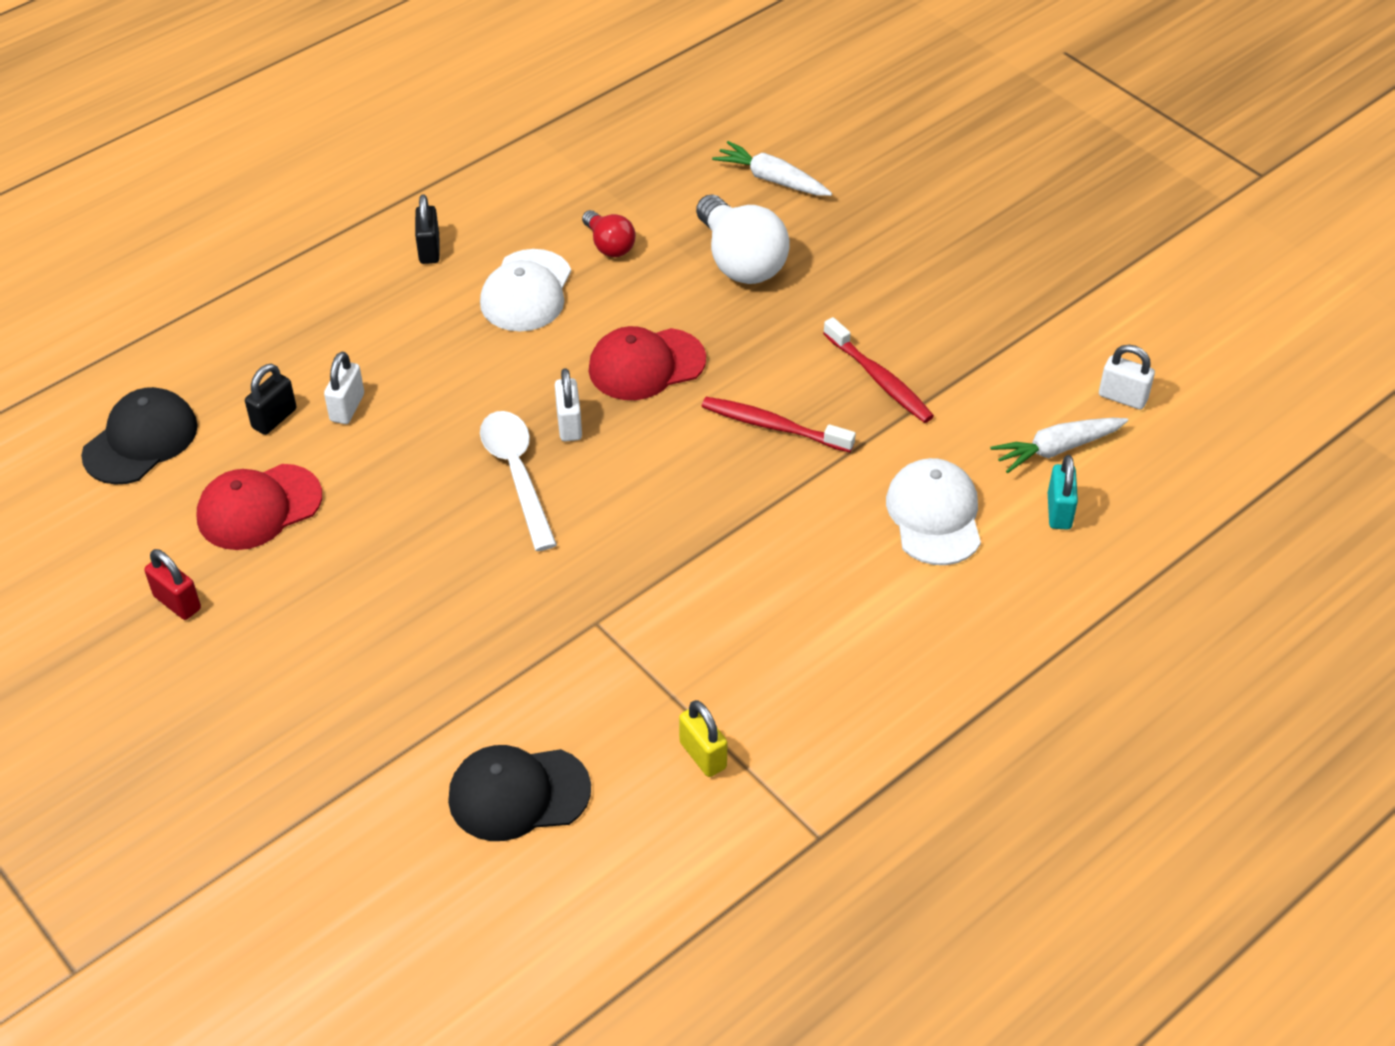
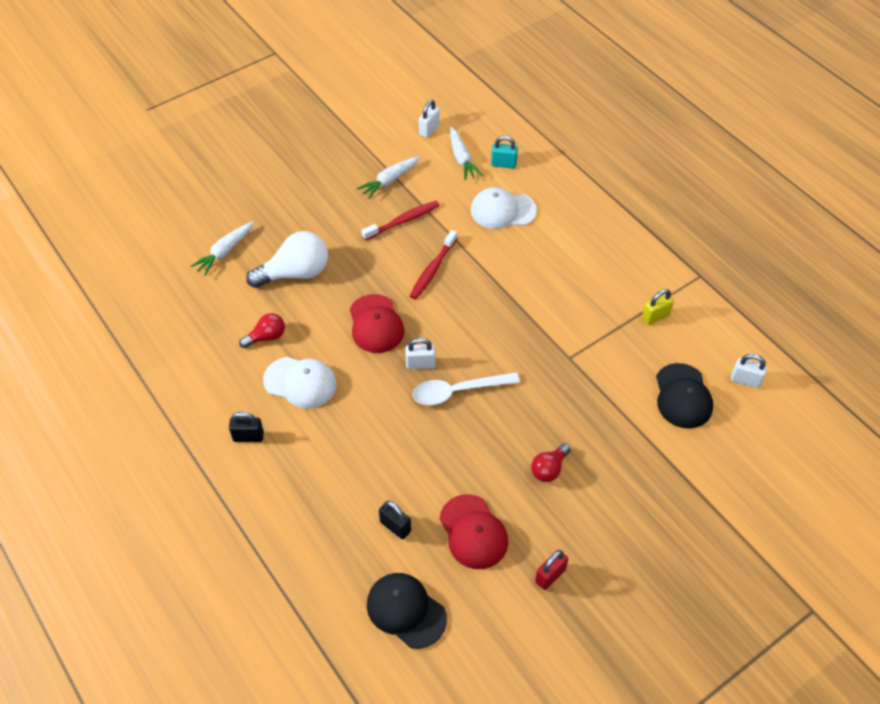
camera: 85 degrees left, 5 degrees up
white padlock [324,352,364,424] -> white padlock moved to [731,354,767,388]
none -> white carrot [357,156,421,199]
none -> red light bulb [531,443,571,482]

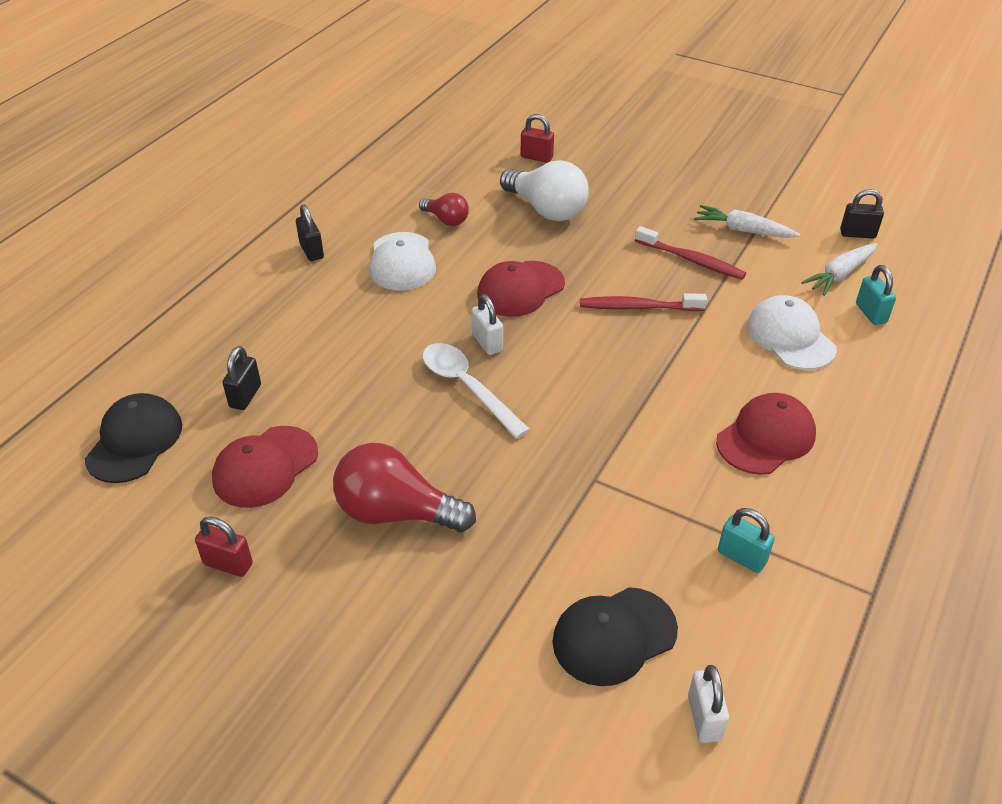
camera: 65 degrees right, 10 degrees down
white carrot [190,222,254,276] -> red padlock [520,114,554,163]
white padlock [419,100,440,138] -> black padlock [840,189,884,239]
red light bulb [531,443,571,482] -> red light bulb [333,443,476,532], size x1.81
yellow padlock [642,289,674,325] -> turquoise padlock [718,508,775,573]
none -> red cap [716,393,816,475]

